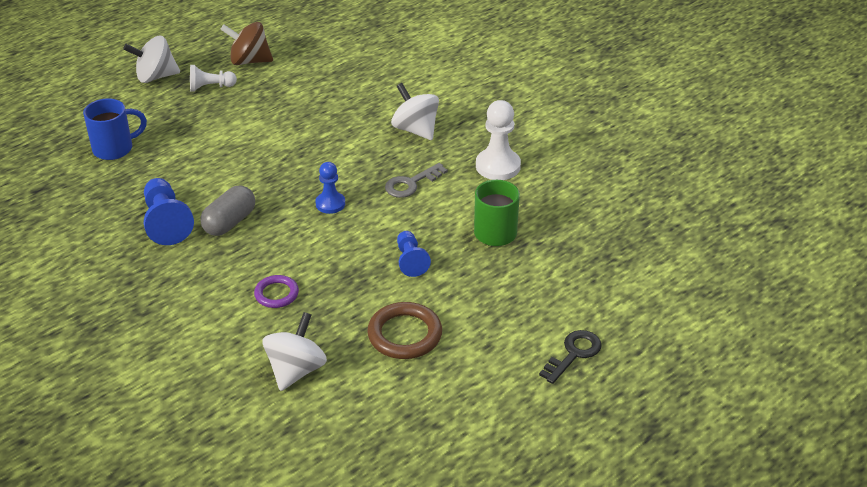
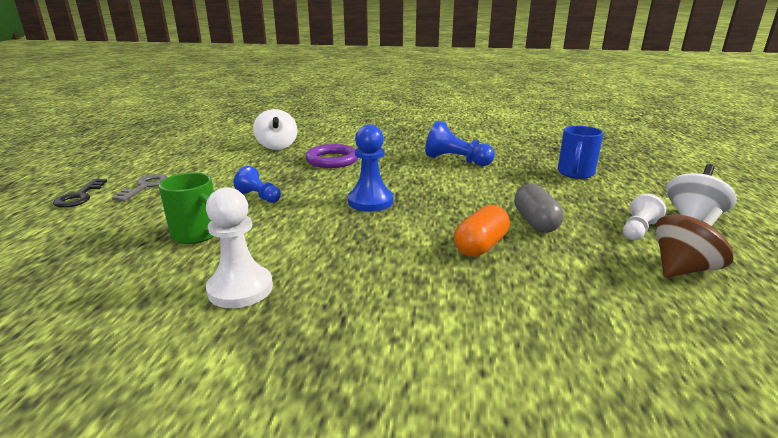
camera: 140 degrees right, 15 degrees down
grey capsule [200,185,255,236] -> grey capsule moved to [514,184,564,233]
purple ring [254,275,299,308] -> purple ring [306,144,358,168], size x1.63
blue pawn [316,162,345,214] -> blue pawn [348,125,393,212], size x1.57
brown ring [367,302,442,359] -> none
grey key [385,163,448,198] -> grey key moved to [112,174,168,202]
white spinning top [391,83,439,140] -> none
none -> orange capsule [454,205,510,257]

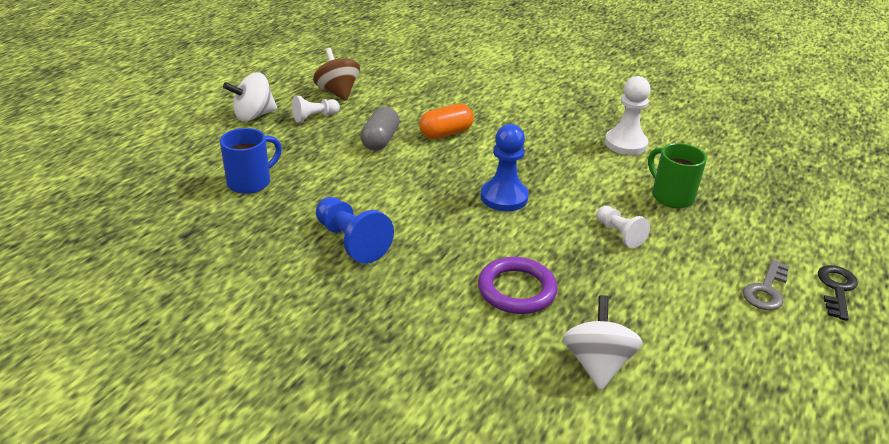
camera: 160 degrees left, 10 degrees up
blue pawn [233,166,281,203] -> white pawn [597,206,650,248]
brown spinning top [655,207,734,278] -> brown spinning top turned 75 degrees clockwise [313,48,360,101]

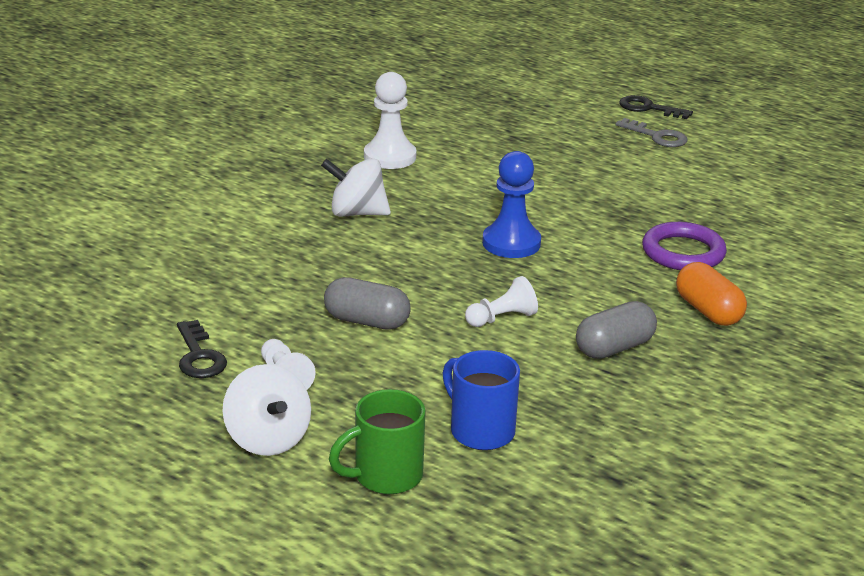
camera: 85 degrees left, 5 degrees down
brown spinning top [313,48,360,101] -> black key [177,320,227,378]
blue pawn [316,197,394,264] -> grey capsule [576,301,657,359]
orange capsule [419,104,474,139] -> orange capsule moved to [676,262,747,326]
white spinning top [563,295,643,390] -> white spinning top moved to [321,158,391,217]
white pawn [597,206,650,248] -> white pawn moved to [465,276,538,327]
green mug [648,143,707,208] -> green mug moved to [329,389,426,494]

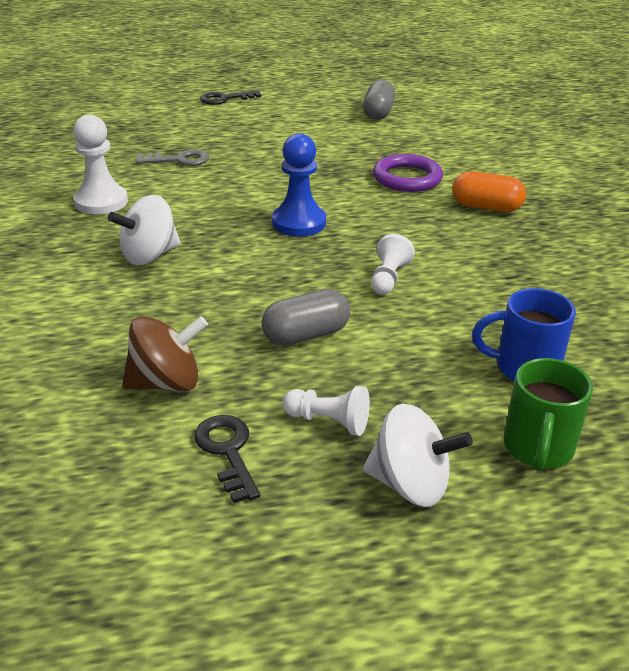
camera: 45 degrees left, 5 degrees up
black key [177,320,227,378] -> black key turned 135 degrees counterclockwise [194,415,260,503]
grey capsule [576,301,657,359] -> grey capsule moved to [363,80,395,120]
grey key [615,118,688,147] -> grey key moved to [136,149,209,166]
none -> brown spinning top [122,316,208,391]

